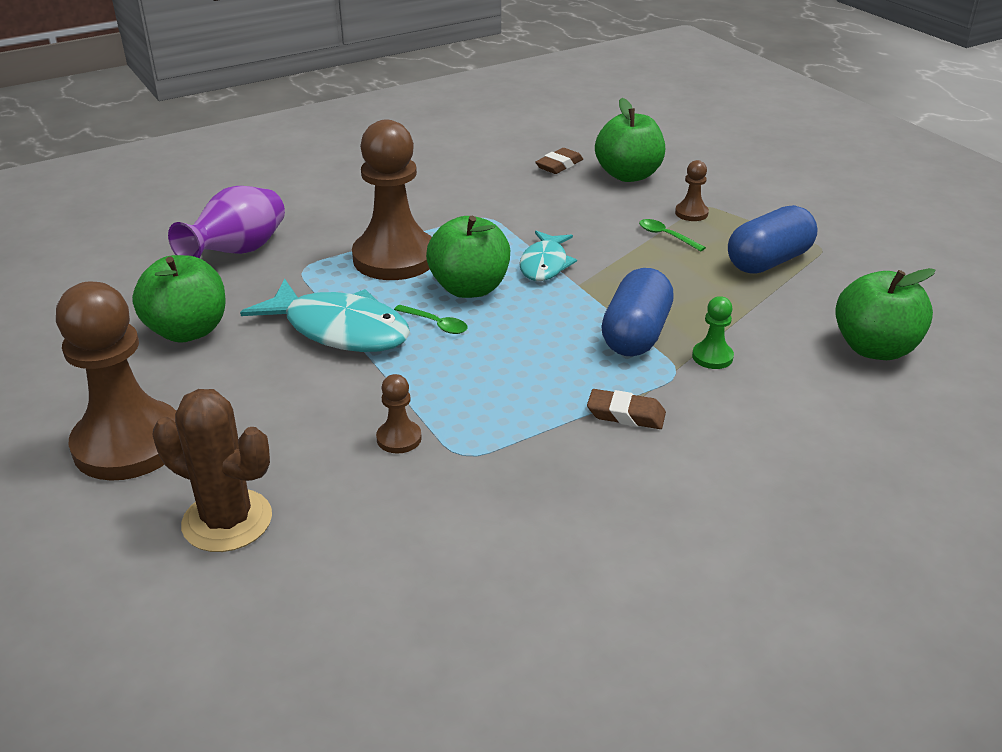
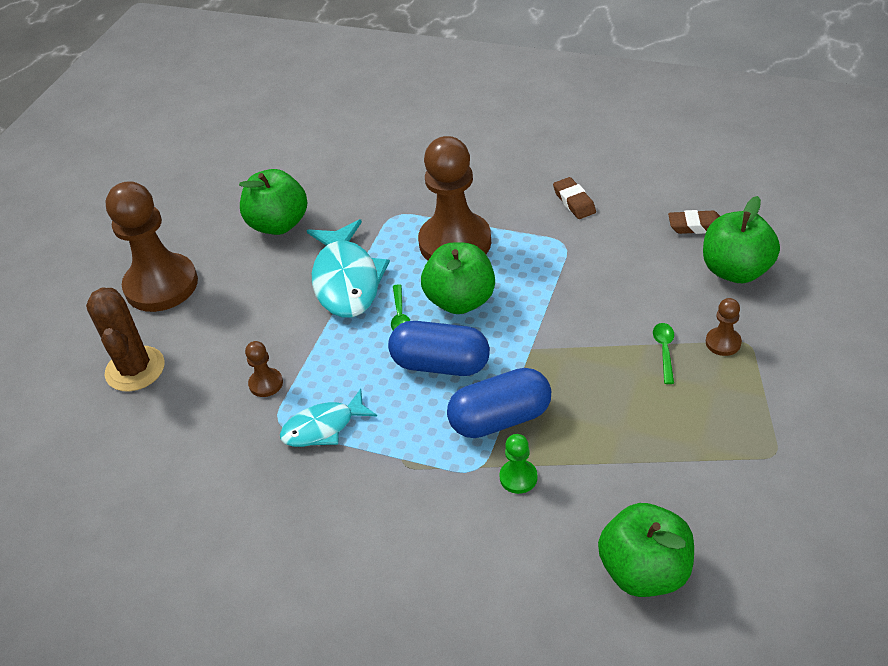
camera: 55 degrees right, 10 degrees up
purple vase [168,186,285,258] -> none
turquoise fish [519,231,577,281] -> turquoise fish moved to [280,389,377,447]
brown eraser [587,389,666,429] -> brown eraser moved to [553,177,596,219]
blue capsule [728,205,817,274] -> blue capsule moved to [388,321,490,376]

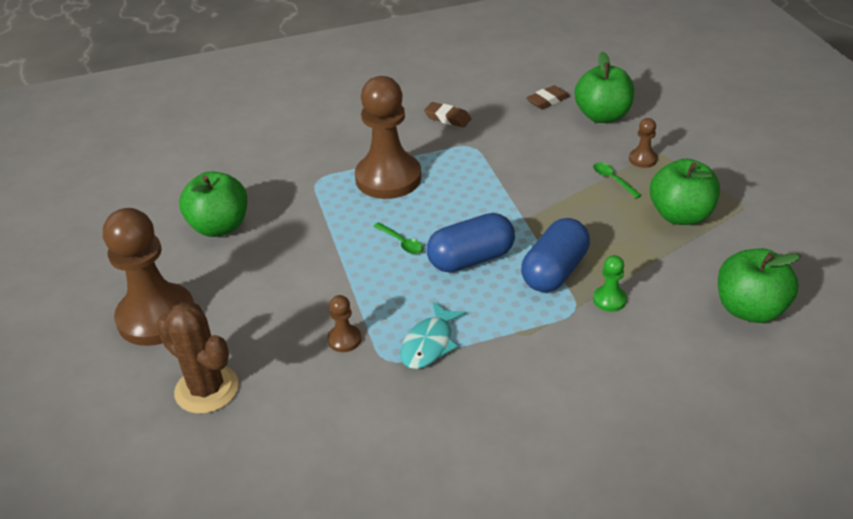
camera: 40 degrees left, 5 degrees down
turquoise fish [307,219,390,318] -> none
green apple [421,242,495,314] -> green apple moved to [650,158,720,225]

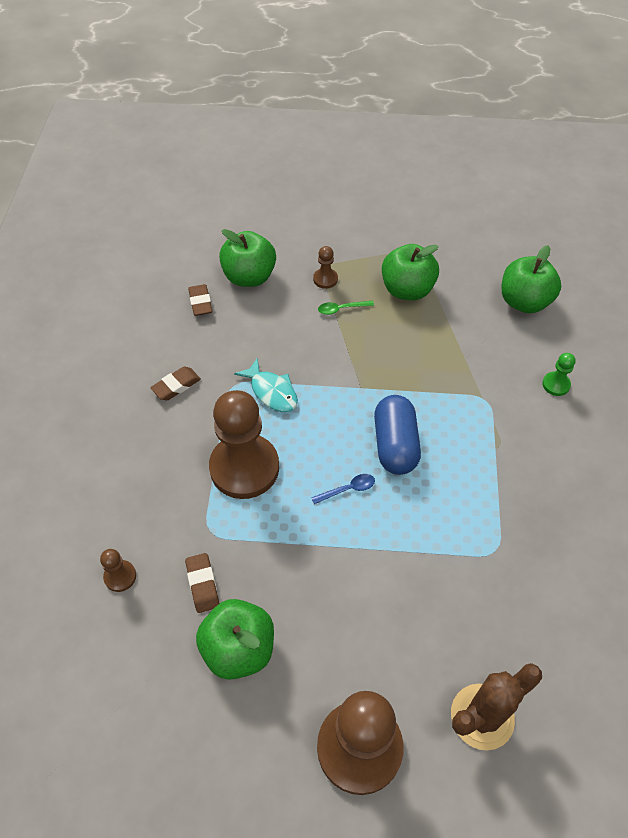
camera: 70 degrees left, 15 degrees up
brown pawn [327,295,361,352] -> brown pawn moved to [100,549,136,592]
green spoon [374,222,423,254] -> blue spoon [311,474,375,504]
turquoise fish [400,302,466,369] -> turquoise fish moved to [234,357,298,412]
blue capsule [521,218,590,292] -> none
green pawn [593,255,627,312] -> green pawn moved to [542,353,576,396]
none -> brown eraser [185,553,220,613]

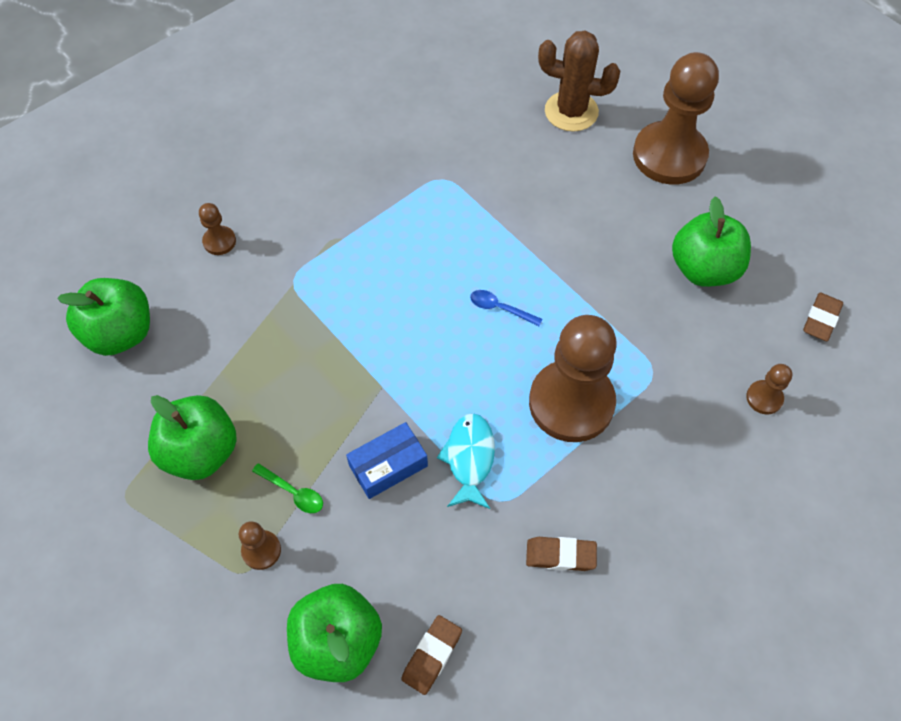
camera: 135 degrees left, 5 degrees up
brown eraser [185,553,220,613] -> brown eraser moved to [803,292,843,341]
blue capsule [374,395,421,475] -> none
green pawn [542,353,576,396] -> brown pawn [199,203,236,255]
none -> blue box [346,422,428,499]

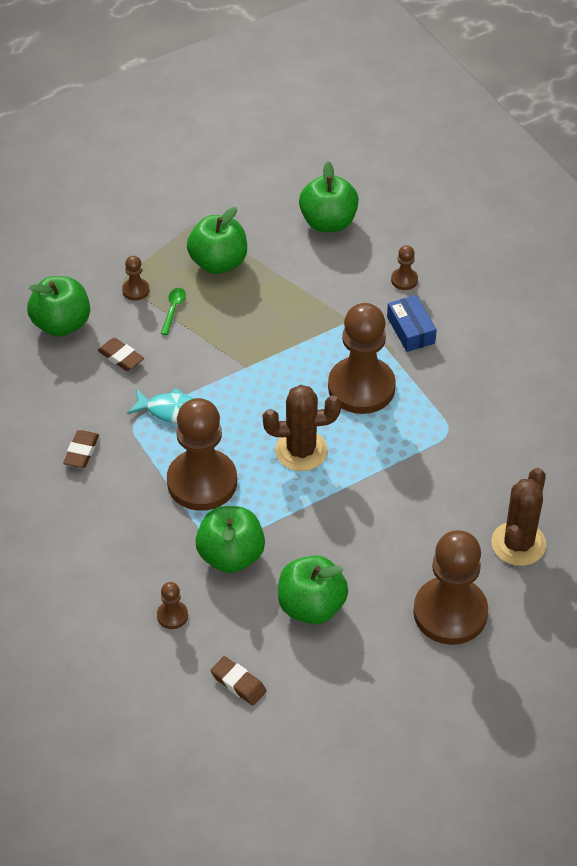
camera: 100 degrees right, 10 degrees down
green spoon [252,463,323,513] -> green spoon turned 150 degrees clockwise [161,288,186,335]
blue box [346,422,428,499] -> blue box moved to [387,295,437,352]
brown eraser [401,615,462,695] -> brown eraser moved to [98,338,144,371]
blue spoon [470,290,543,326] -> brown cactus [263,385,341,471]
none -> green apple [195,506,265,573]
none -> brown pawn [328,303,396,414]

